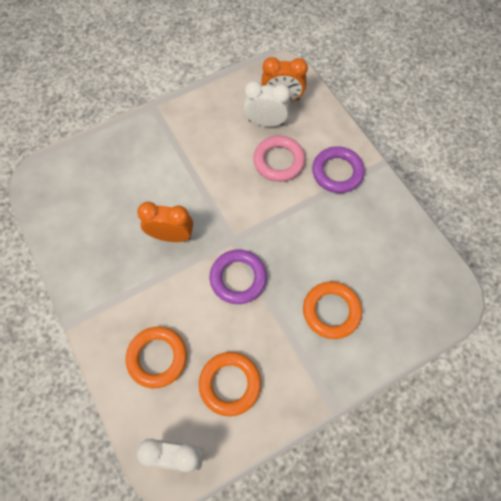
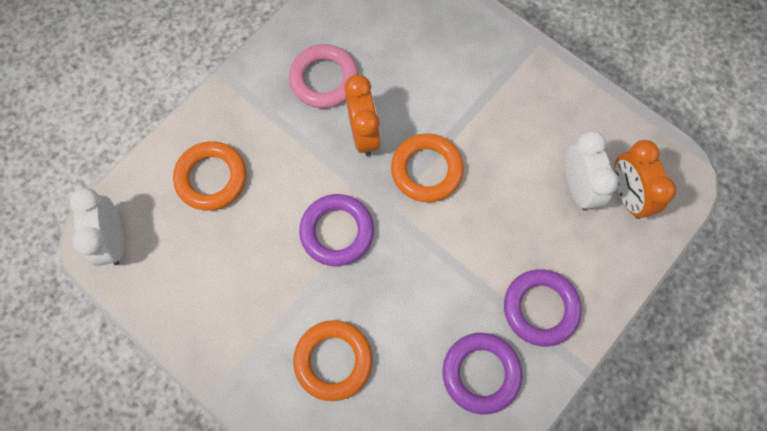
camera: 70 degrees right, 5 degrees up
orange ring [199,352,261,416] -> orange ring moved to [391,133,464,202]
pink ring [253,136,305,182] -> pink ring moved to [289,44,358,108]
none -> purple ring [442,333,522,414]

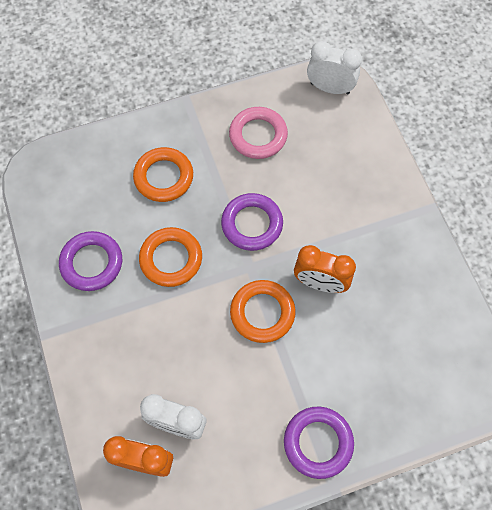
camera: 120 degrees right, 5 degrees down
orange ring [173,141,247,211] -> orange ring moved to [139,227,202,287]
pink ring [289,44,358,108] -> pink ring moved to [229,107,288,159]
purple ring [504,269,582,347] -> purple ring moved to [284,407,354,479]

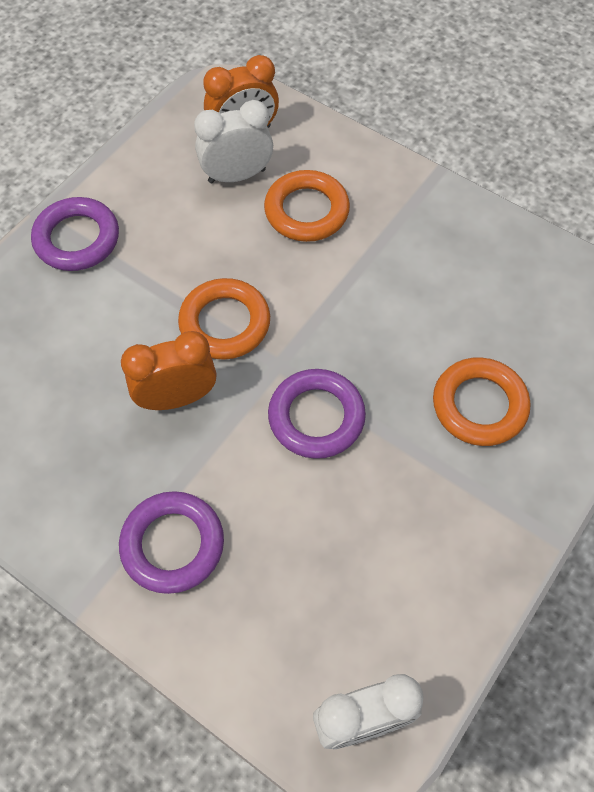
camera: 145 degrees right, 5 degrees down
purple ring [59,231,122,291] -> purple ring moved to [119,491,224,594]
orange ring [139,227,202,287] -> orange ring moved to [264,170,350,242]
pink ring [229,107,288,159] -> none

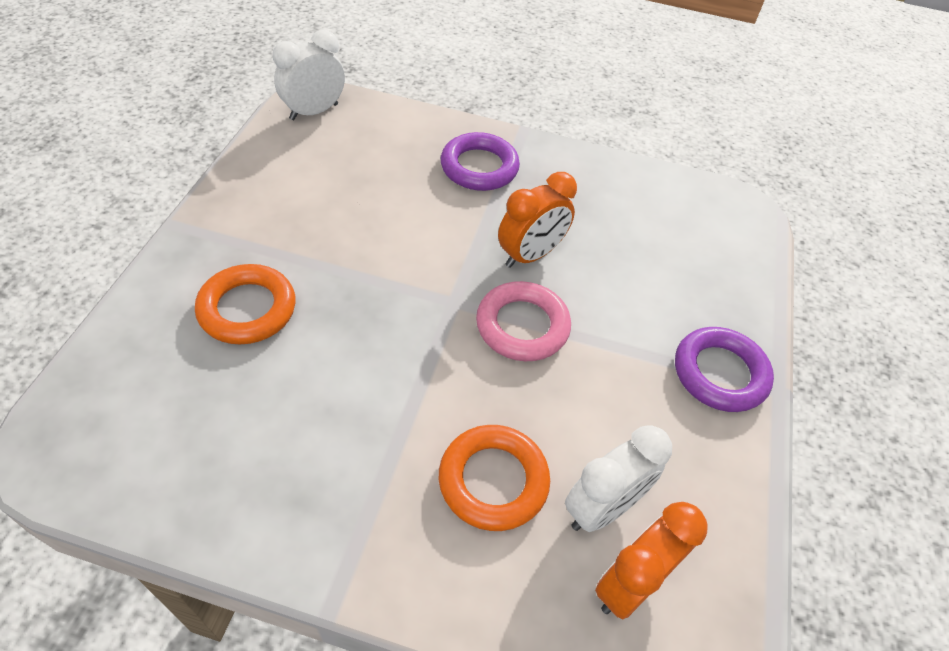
camera: 155 degrees right, 10 degrees down
orange ring [178,278,270,360] -> pink ring [476,281,571,361]
purple ring [268,369,366,459] -> none

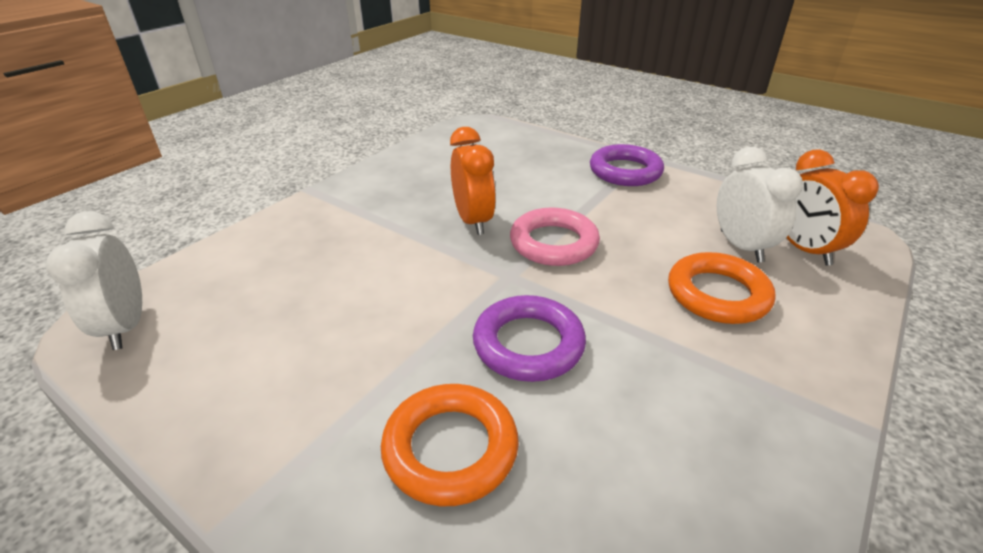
camera: 65 degrees left, 15 degrees down
purple ring [441,132,520,191] -> purple ring moved to [473,295,586,382]

